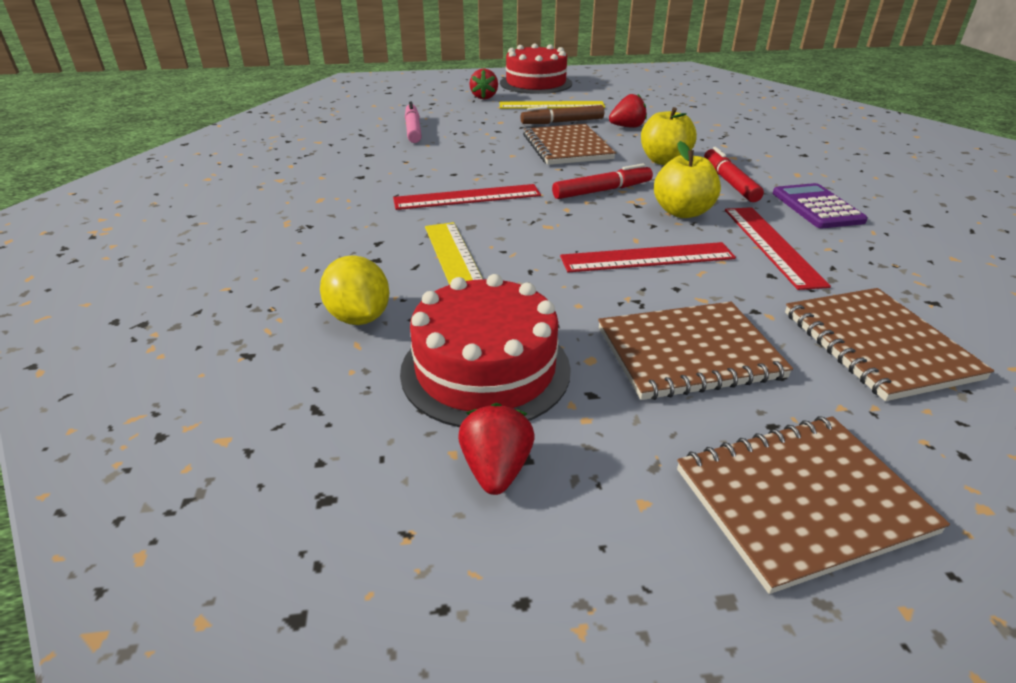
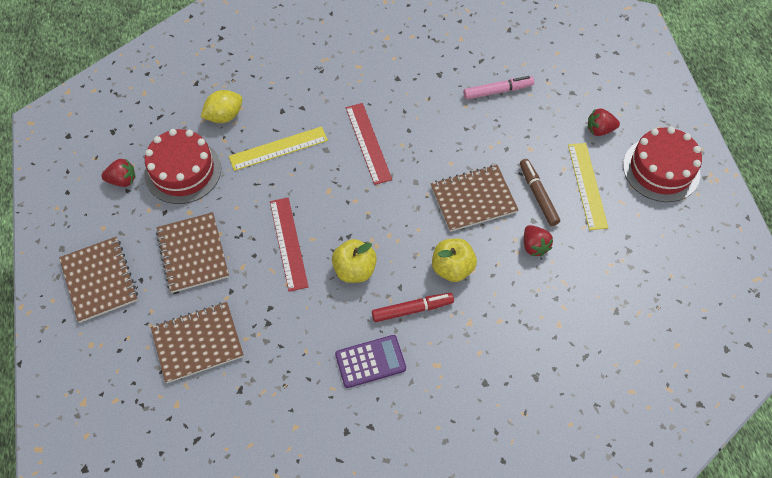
camera: 85 degrees right, 25 degrees up
red marker [552,163,653,199] -> none
red ruler [725,207,831,290] -> none

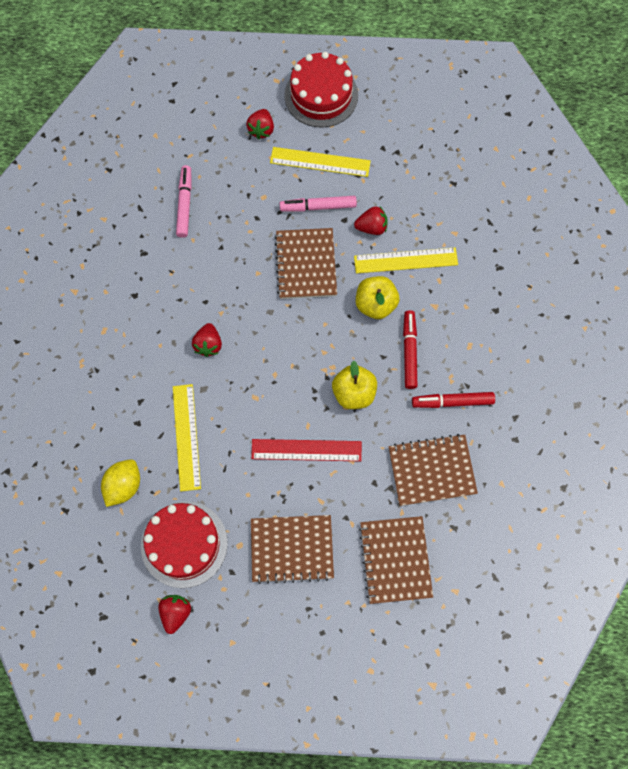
camera: 75 degrees left, 10 degrees up
brown notebook [59,237,138,323] -> brown notebook moved to [389,434,478,506]
yellow lemon [201,90,242,123] -> yellow lemon turned 45 degrees clockwise [101,459,140,507]
purple calculator [335,335,406,388] -> red marker [412,392,495,408]
red ruler [346,103,392,185] -> red strawberry [192,323,222,357]
brown marker [520,159,560,226] -> pink marker [280,196,357,212]
none -> yellow ruler [354,248,458,274]

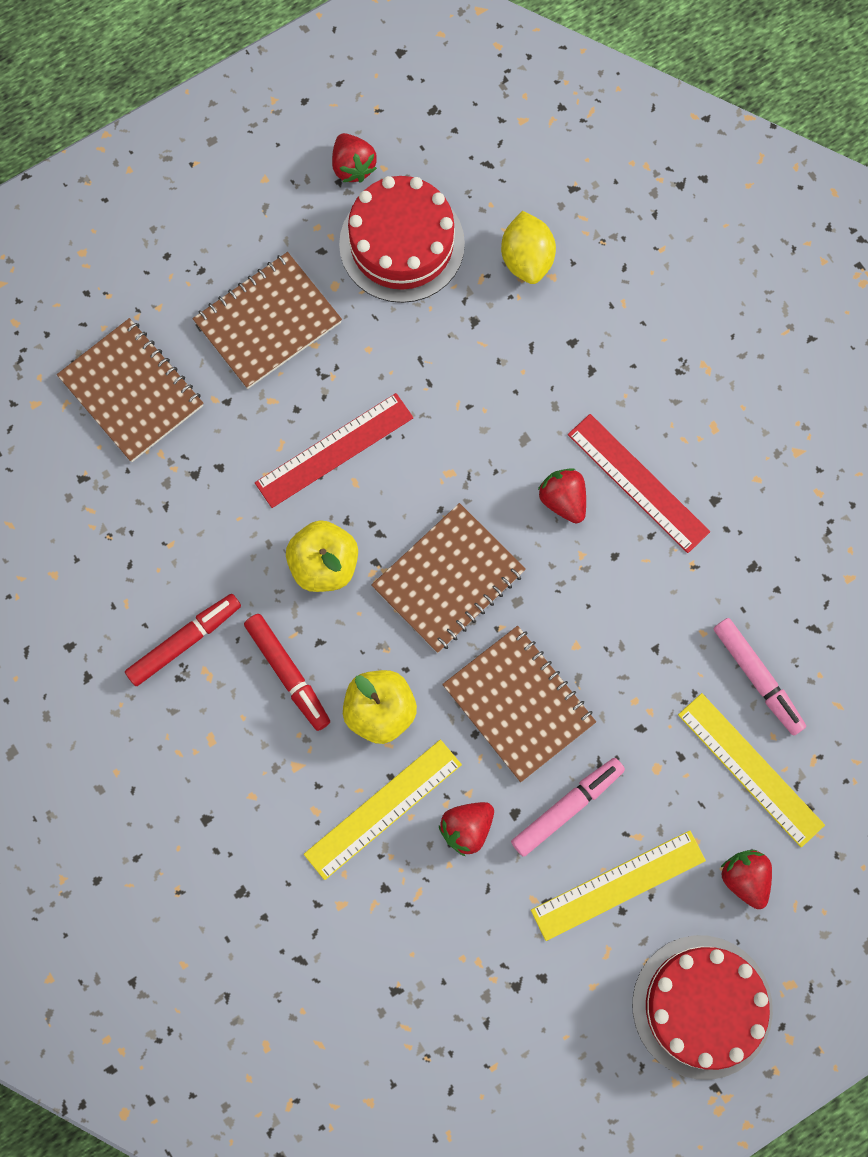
camera: 145 degrees right, 5 degrees up
yellow ruler [173,384,201,492] -> yellow ruler moved to [678,693,825,847]
brown notebook [389,434,478,506] -> brown notebook moved to [371,503,526,653]
none -> red ruler [568,414,710,553]

